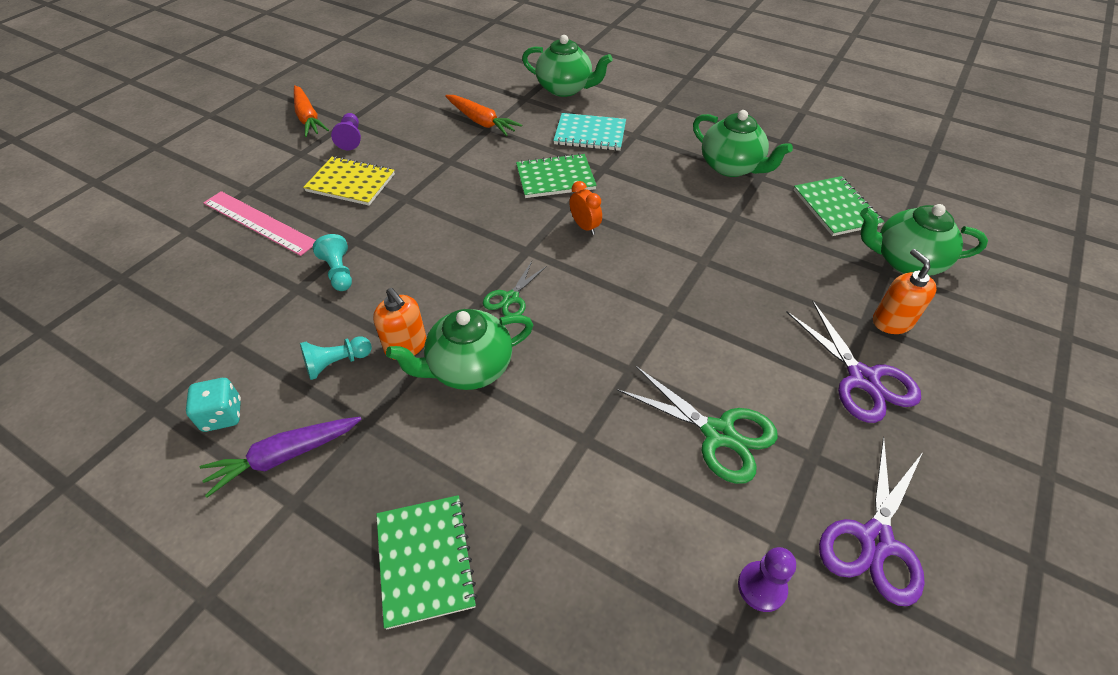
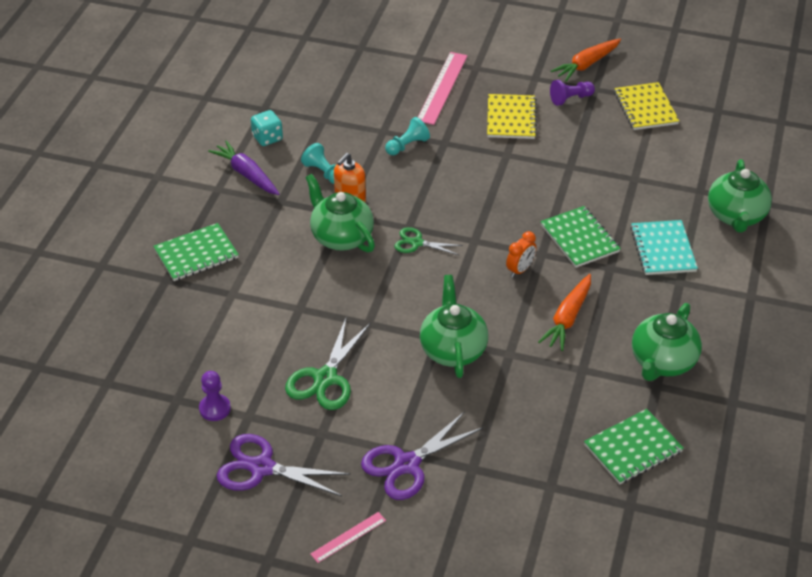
camera: 75 degrees right, 5 degrees down
orange carrot [445,95,522,136] -> orange carrot moved to [538,274,591,351]
green teapot [860,204,988,276] -> green teapot moved to [420,275,488,378]
orange soap dispenser [873,249,937,334] -> none
none -> pink ruler [310,512,386,563]
none -> yellow notebook [614,82,679,130]

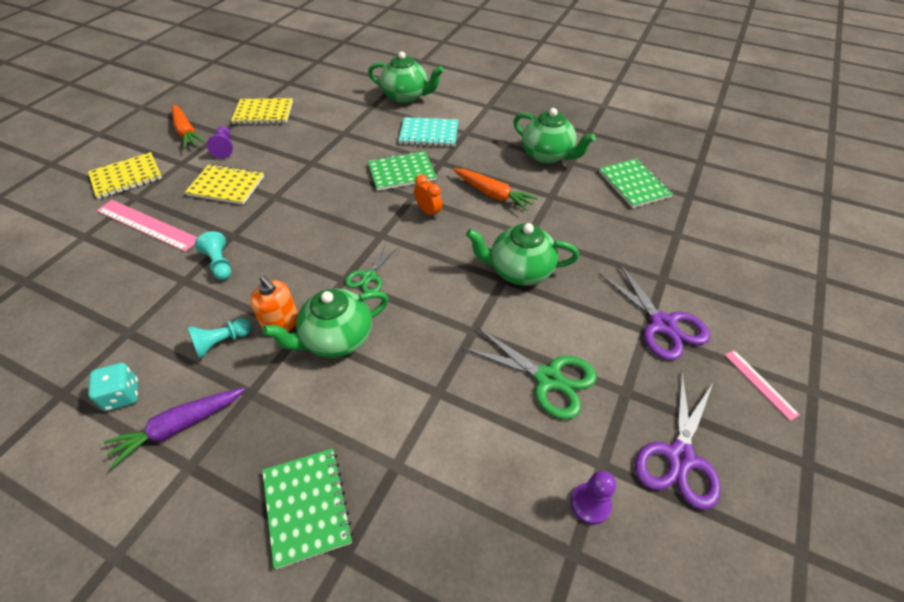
camera: 80 degrees left, 5 degrees up
none -> yellow notebook [88,152,162,199]

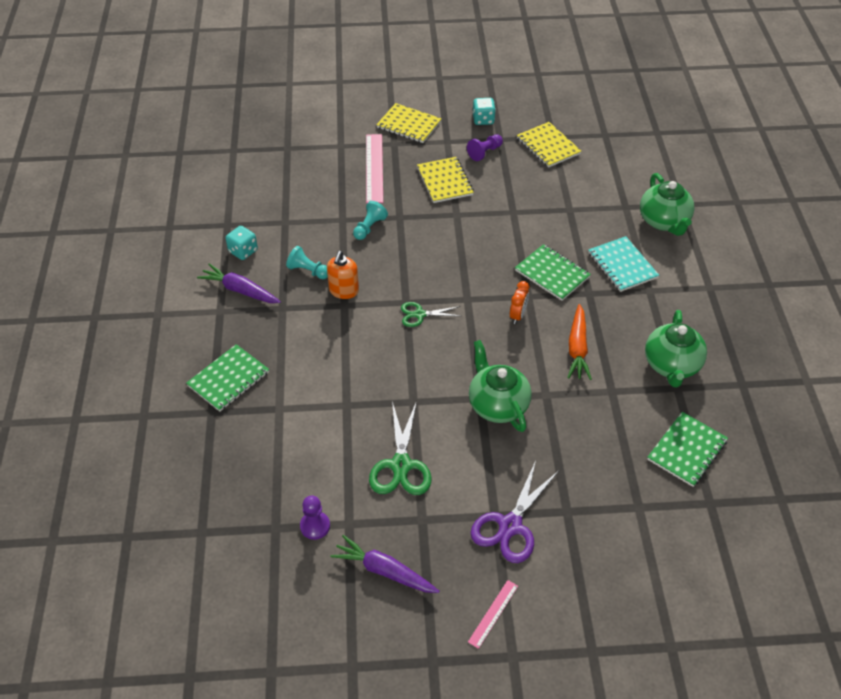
camera: 60 degrees right, 0 degrees up
orange carrot [172,105,205,149] -> turquoise dice [472,98,496,125]
green teapot [262,289,389,358] -> none
purple scissors [635,373,721,510] -> purple carrot [330,535,440,593]

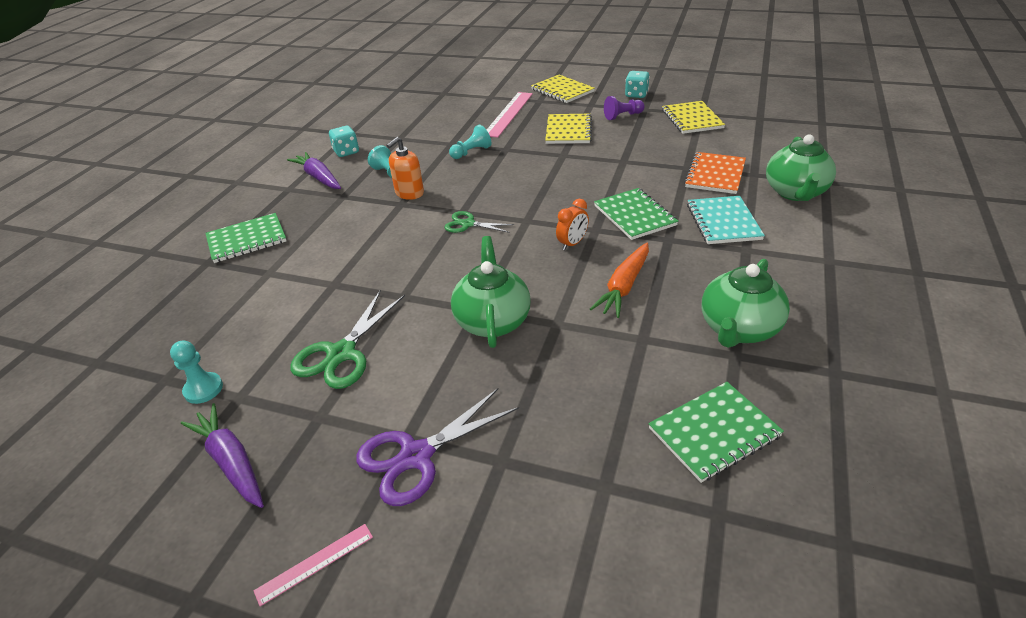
camera: 25 degrees right, 10 degrees down
purple pawn [300,495,330,540] -> turquoise pawn [170,340,223,404]
none -> orange notebook [684,152,746,194]

